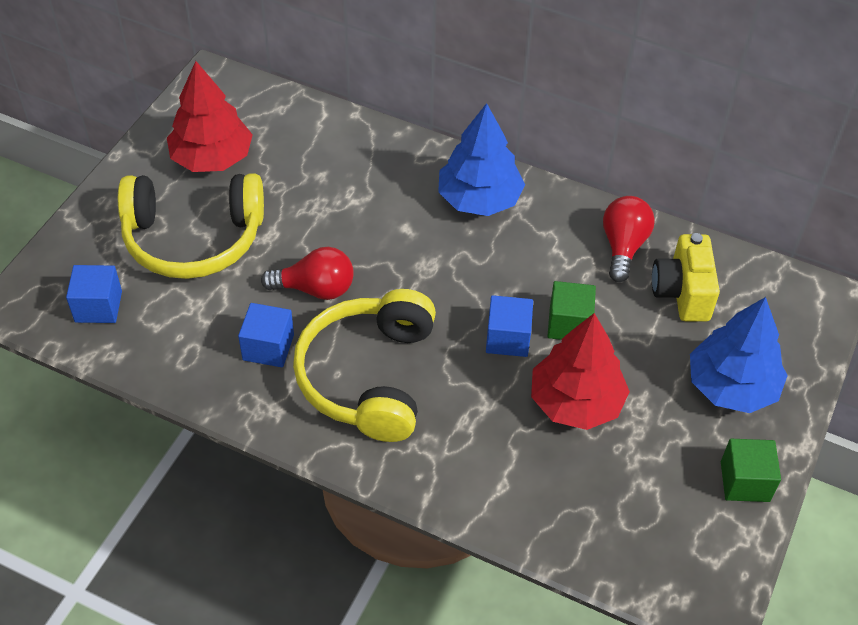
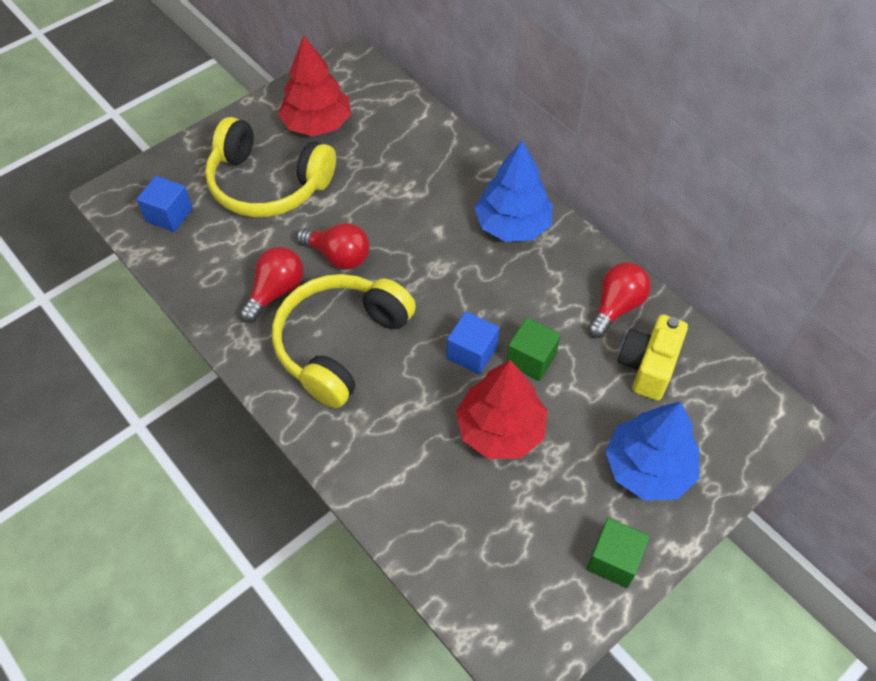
camera: 25 degrees right, 5 degrees up
blue cube [238,303,294,367] -> red light bulb [240,247,303,323]

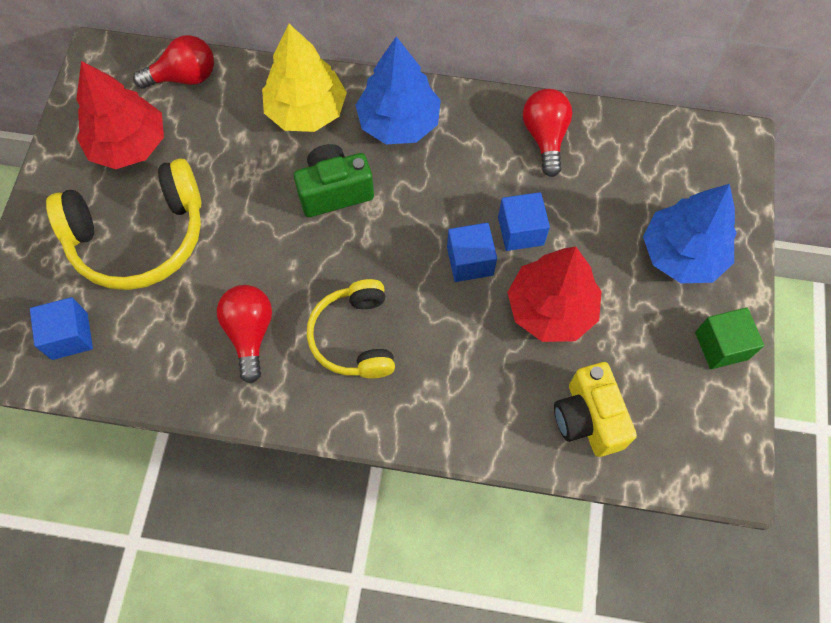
camera: 40 degrees left, 10 degrees up
yellow headphones [272,274,416,408] -> yellow headphones [307,279,395,379], size x0.65
red light bulb [296,223,370,270] -> red light bulb moved to [133,35,214,89]
green cube [506,318,561,381] -> blue cube [498,192,550,251]
yellow camera [618,315,688,401] -> yellow camera moved to [554,362,637,457]
none -> yellow tree [262,24,347,132]
none -> green camera [294,144,374,217]

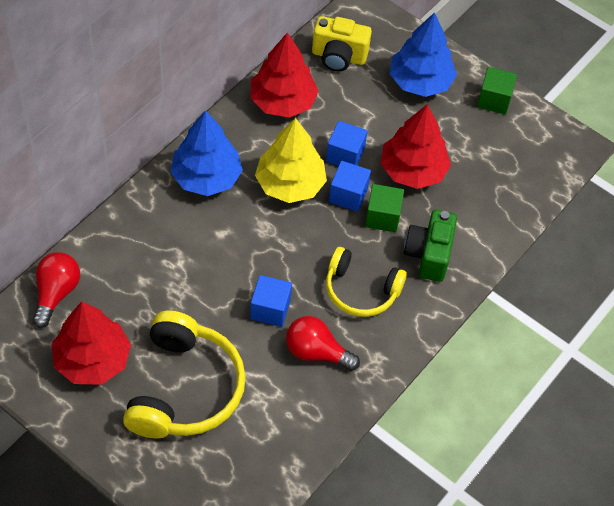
camera: 65 degrees left, 10 degrees down
blue cube [30,297,93,360] -> blue cube moved to [250,275,292,327]
yellow tree [262,24,347,132] -> yellow tree moved to [255,118,327,203]
green camera [294,144,374,217] -> green camera moved to [404,210,457,282]
red light bulb [523,89,572,177] -> red tree [250,32,319,118]
yellow camera [554,362,637,457] -> yellow camera moved to [312,16,372,72]
none -> green cube [365,184,404,232]

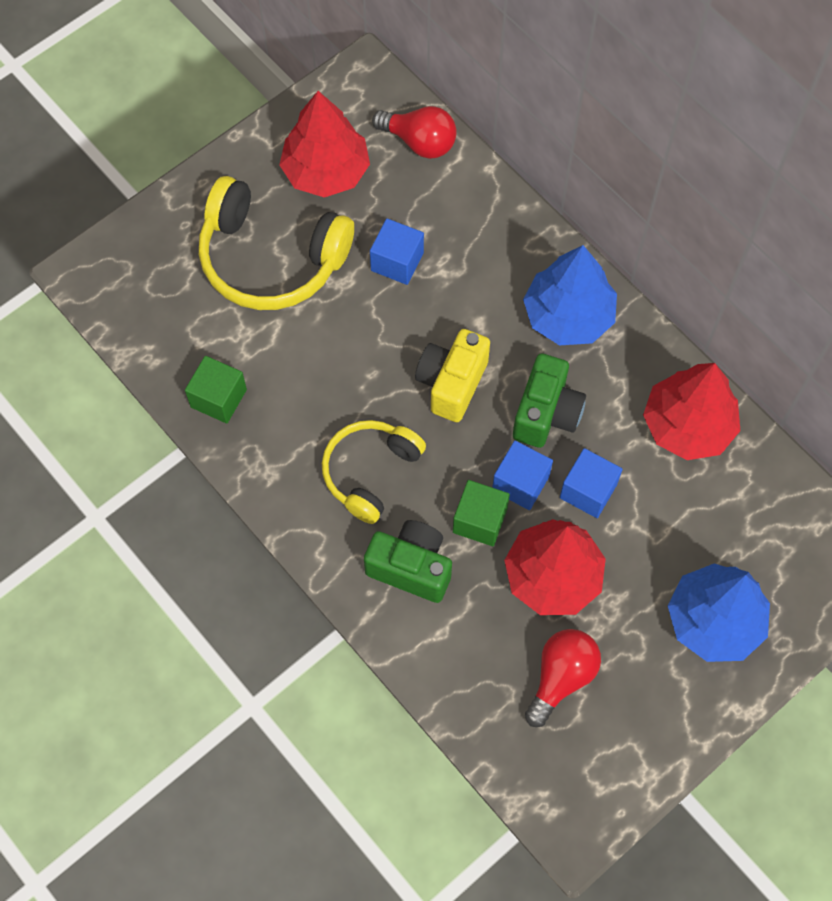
camera: 105 degrees right, 10 degrees up
blue cube [250,275,292,327] -> blue cube moved to [370,219,424,285]
yellow tree [255,118,327,203] -> green camera [513,353,586,448]
red light bulb [286,316,360,371] -> red light bulb moved to [525,629,601,727]
yellow camera [312,16,372,72] -> yellow camera moved to [415,329,490,422]
green cube [477,67,517,115] -> green cube moved to [185,356,247,424]

